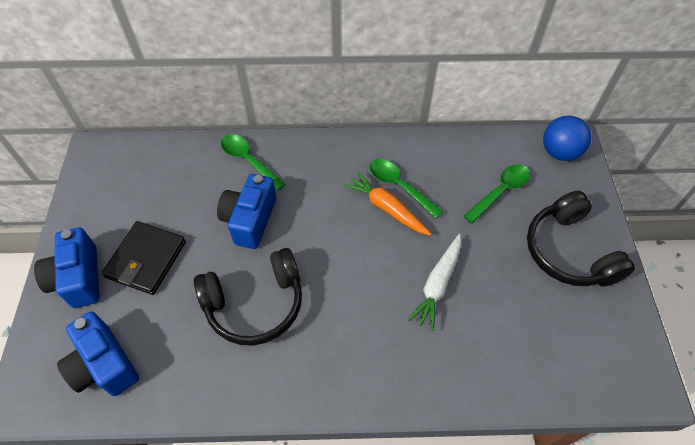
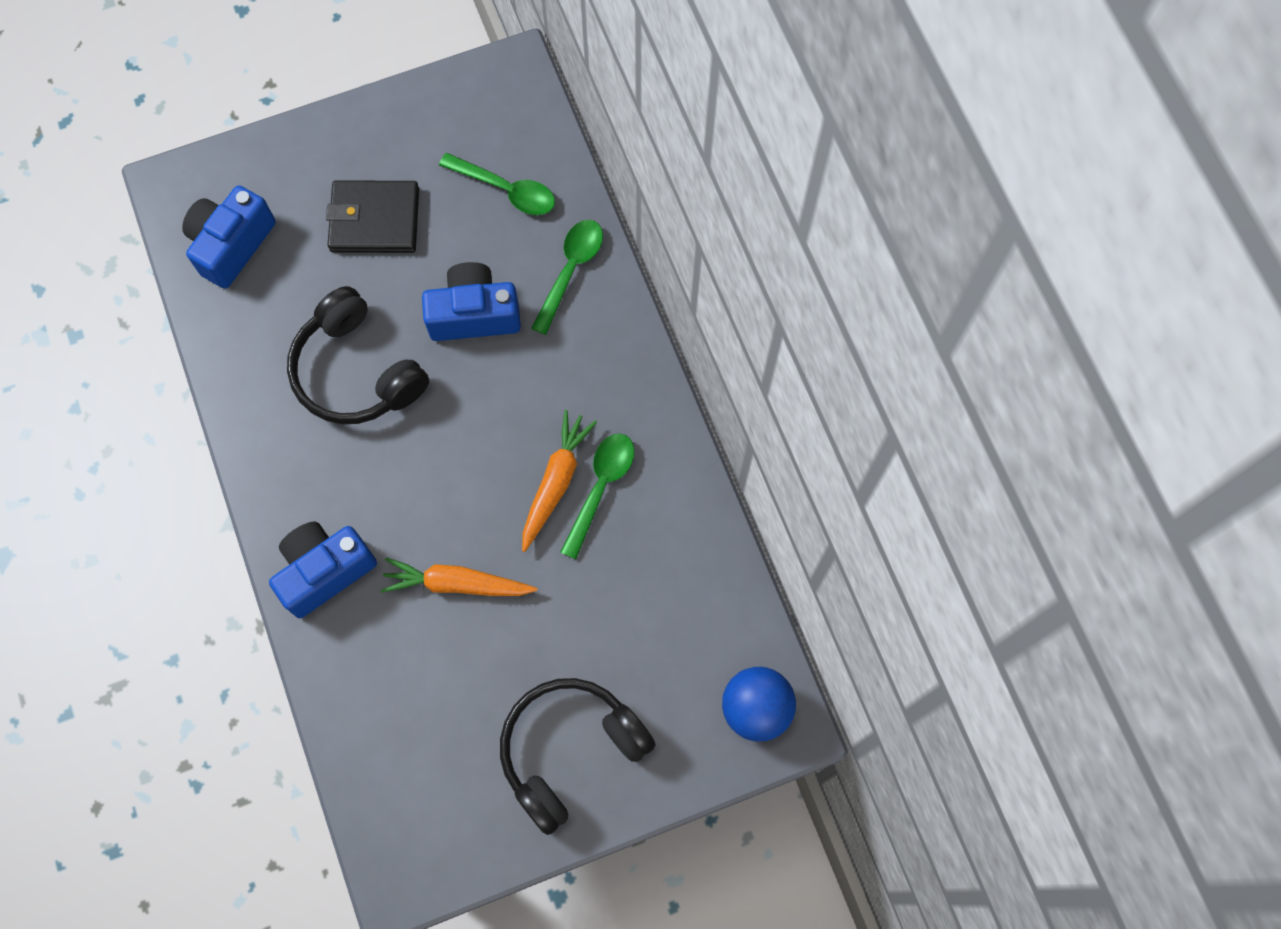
camera: 70 degrees right, 15 degrees up
blue camera [34,227,100,308] -> blue camera moved to [269,522,377,618]
white carrot [408,234,461,331] -> orange carrot [381,557,537,596]
green spoon [463,164,530,223] -> green spoon moved to [439,153,555,215]

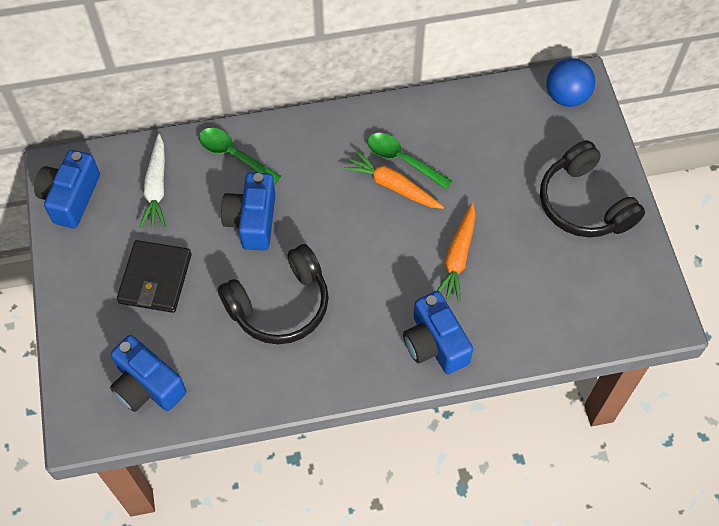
camera: 80 degrees left, 10 degrees down
green spoon [439,153,555,215] -> white carrot [140,134,166,228]
none -> blue camera [34,150,100,228]

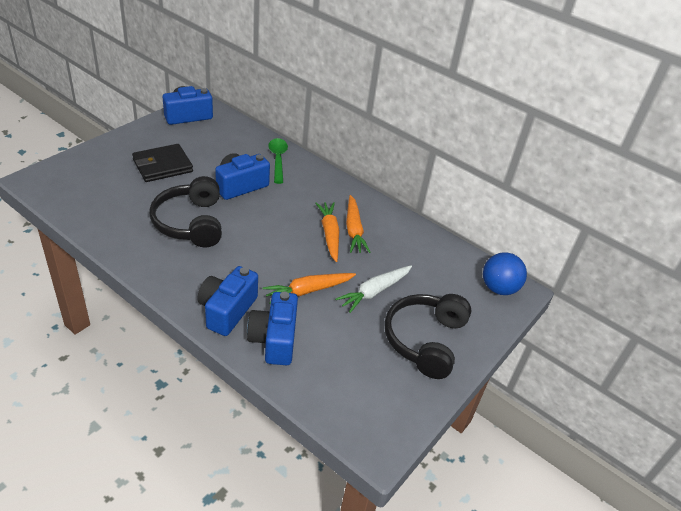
camera: 45 degrees right, 20 degrees down
blue camera [110,335,187,412] -> blue camera moved to [247,292,298,365]
white carrot [140,134,166,228] -> white carrot moved to [335,265,412,313]
black headphones [218,244,329,344] -> black headphones turned 60 degrees clockwise [149,176,222,247]
green spoon [367,133,452,189] -> orange carrot [346,195,370,253]

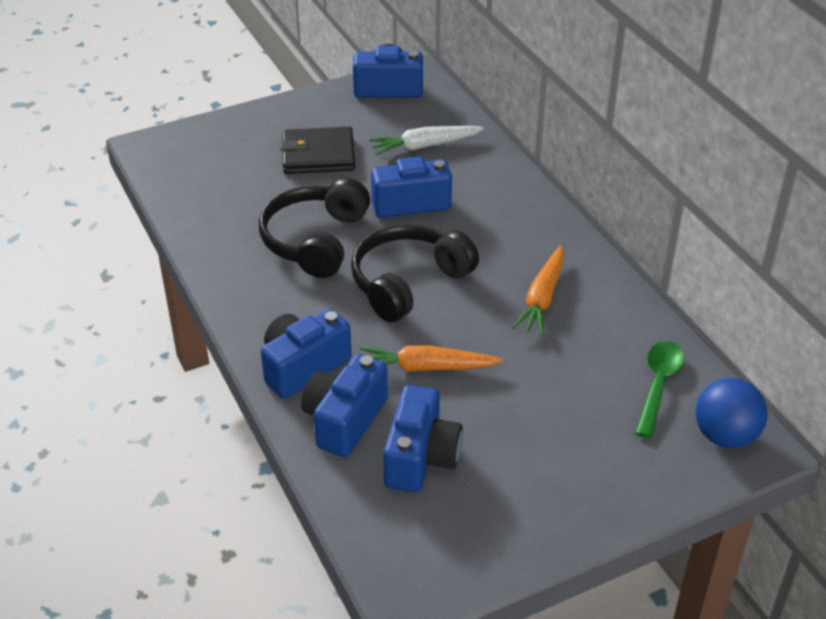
camera: 30 degrees right, 0 degrees up
green spoon [268,138,288,184] -> green spoon moved to [635,341,685,438]
orange carrot [315,202,339,262] -> none
white carrot [335,265,412,313] -> white carrot moved to [369,126,484,155]
black headphones [385,294,471,379] -> black headphones moved to [351,224,479,322]
none -> blue camera [383,385,463,493]

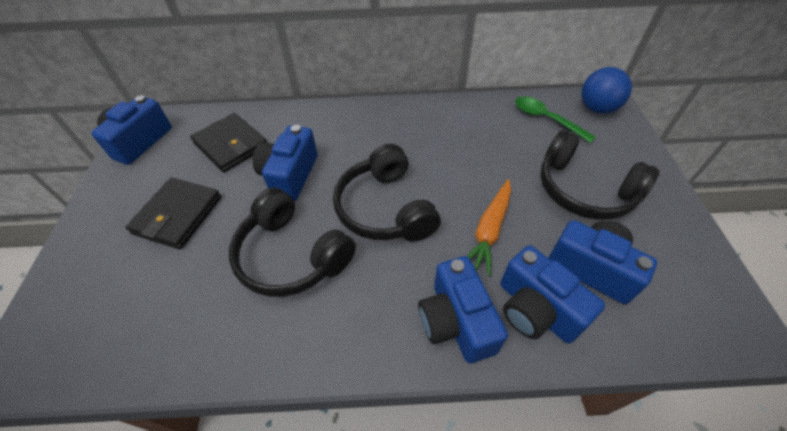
camera: 65 degrees left, 10 degrees up
white carrot [369,126,484,155] -> black wallet [190,113,267,172]
orange carrot [512,245,564,335] -> none
none -> black headphones [540,130,660,220]

